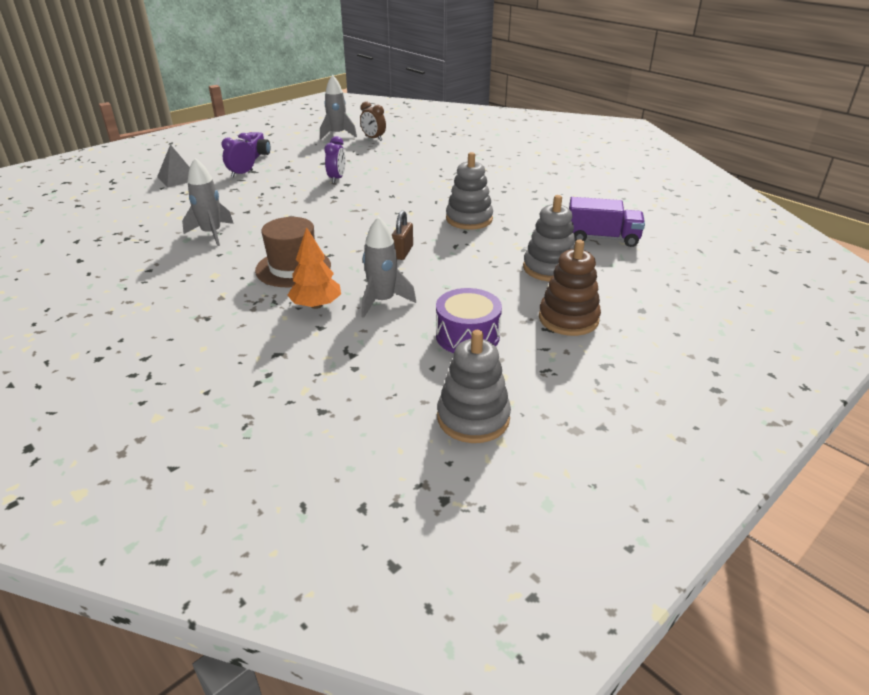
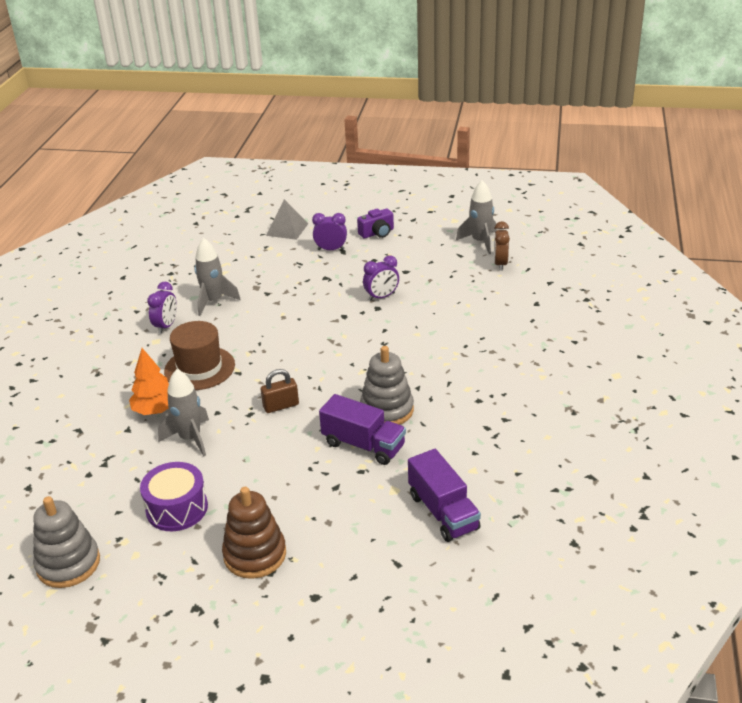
camera: 55 degrees right, 0 degrees up
grey stacking toy [523,195,575,281] -> none
none -> purple clock [147,282,177,334]
none -> purple truck [319,394,406,465]

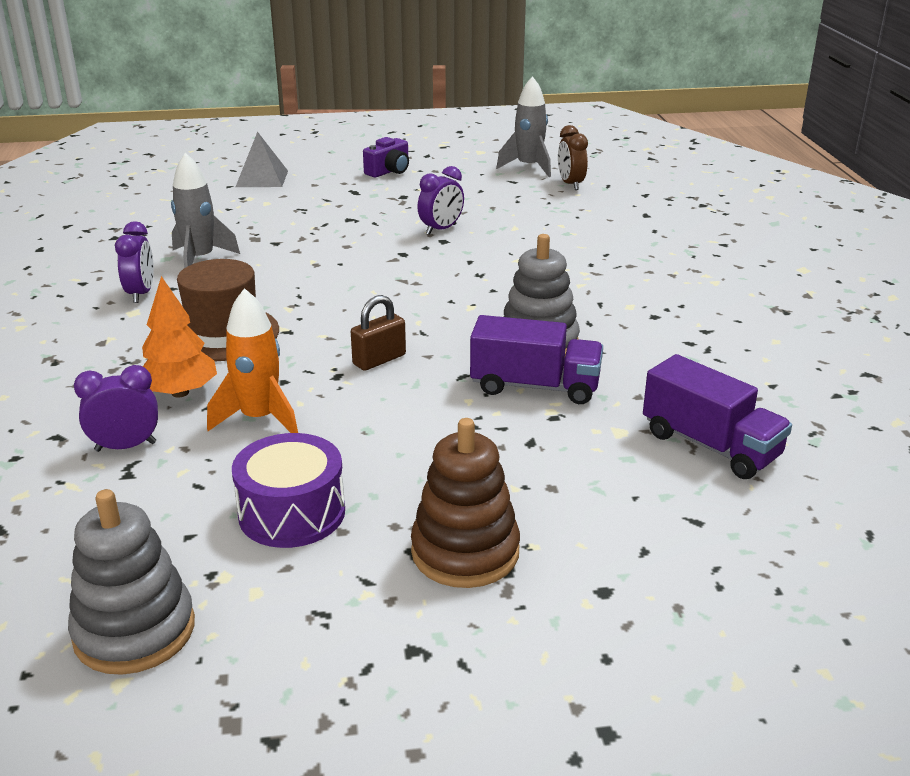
camera: 20 degrees left, 5 degrees down
grey rocket [158,369,209,456] -> orange rocket [207,288,298,433]
purple clock [312,213,347,250] -> purple clock moved to [74,365,158,452]

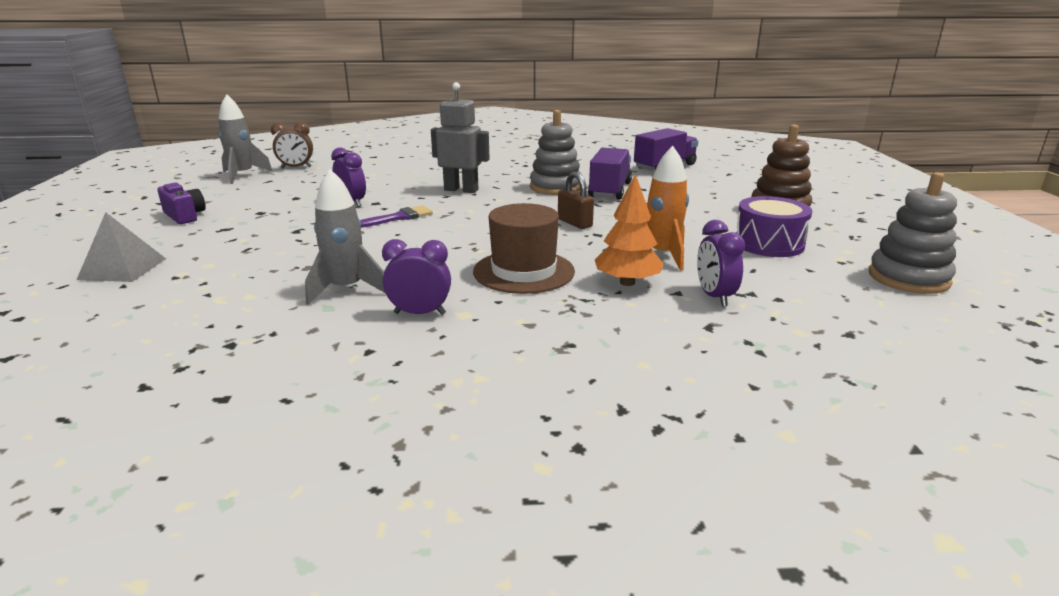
camera: 85 degrees left, 5 degrees down
none -> purple brush [360,205,433,228]
none -> grey robot [431,82,490,193]

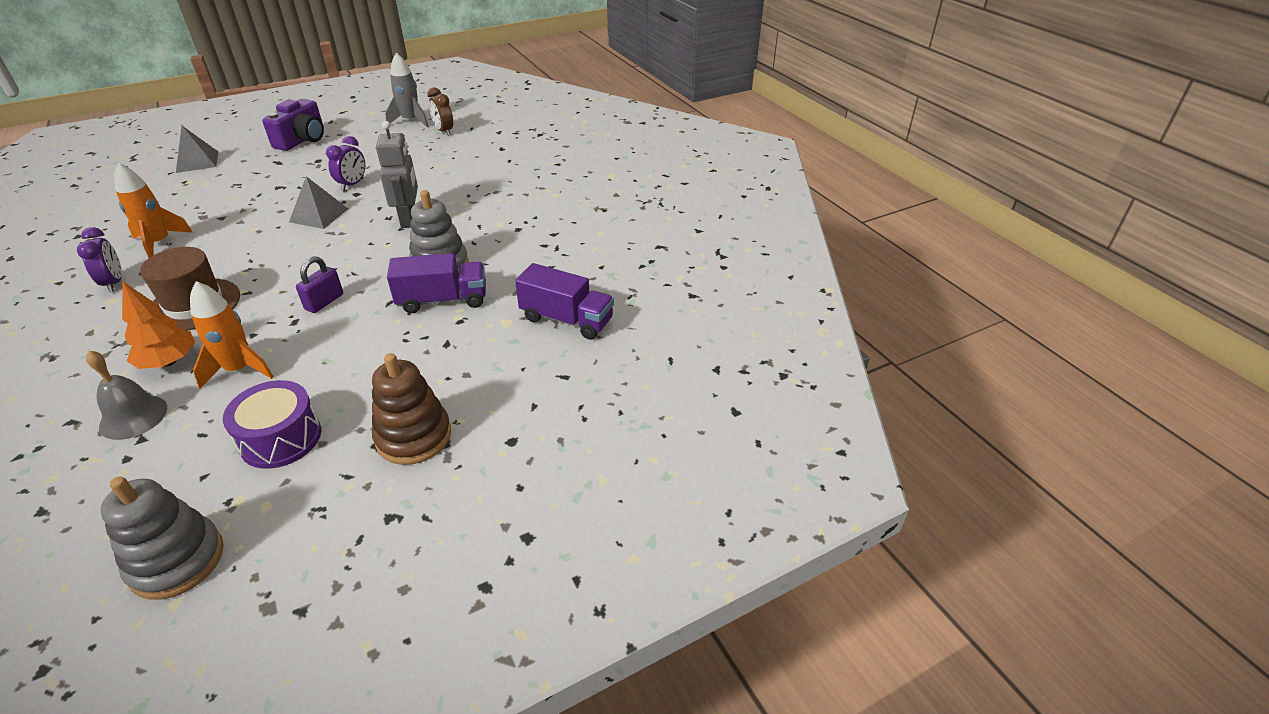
camera: 65 degrees right, 15 degrees up
purple camera [157,183,206,224] -> purple camera [262,99,324,151], size x1.51
grey rocket [305,169,385,305] -> orange rocket [114,163,193,258]
purple brush [360,205,433,228] -> grey pyramid [289,176,348,229]
brown padlock [558,172,594,229] -> purple padlock [296,256,343,313]
purple clock [697,220,745,307] -> grey bell [86,351,167,440]

